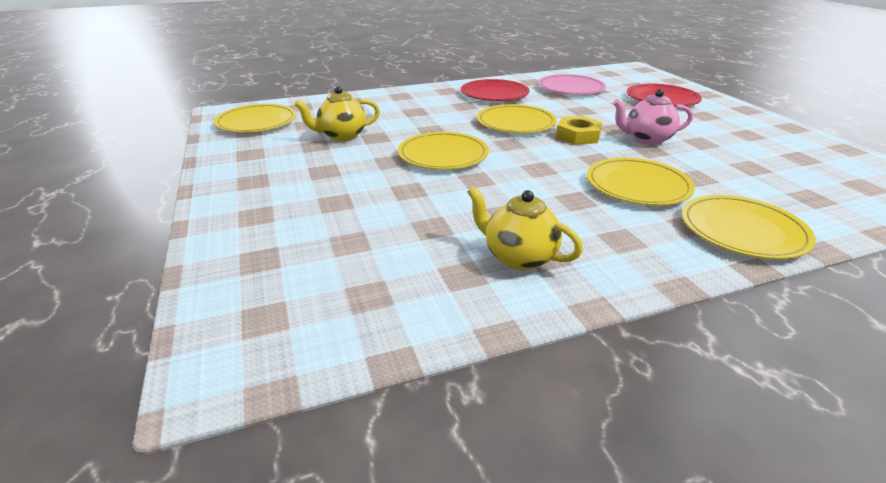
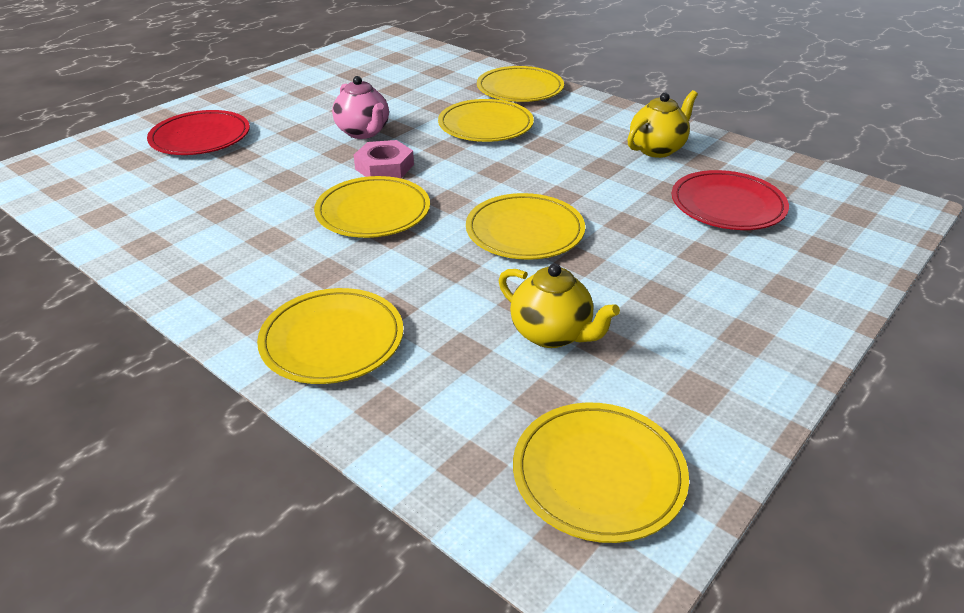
camera: 120 degrees left, 5 degrees up
red plate [461,79,530,101] -> red plate moved to [672,170,789,230]
yellow teapot [467,186,583,270] -> yellow teapot turned 135 degrees counterclockwise [627,90,698,158]
pink plate [538,74,606,95] -> none
yellow nut [556,116,603,145] -> pink nut [354,140,414,178]
none -> yellow plate [257,288,403,384]

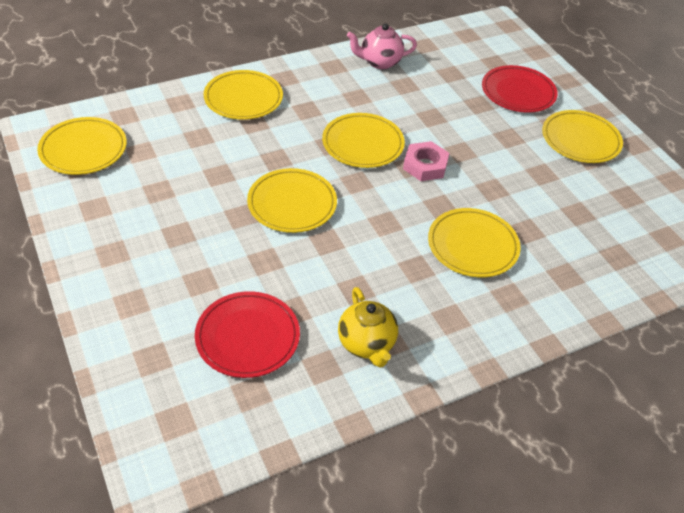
camera: 110 degrees right, 10 degrees up
pink teapot [332,76,389,139] -> pink teapot moved to [347,23,417,69]
yellow plate [477,66,564,102] -> yellow plate moved to [542,110,623,163]
yellow teapot [499,264,620,348] -> none

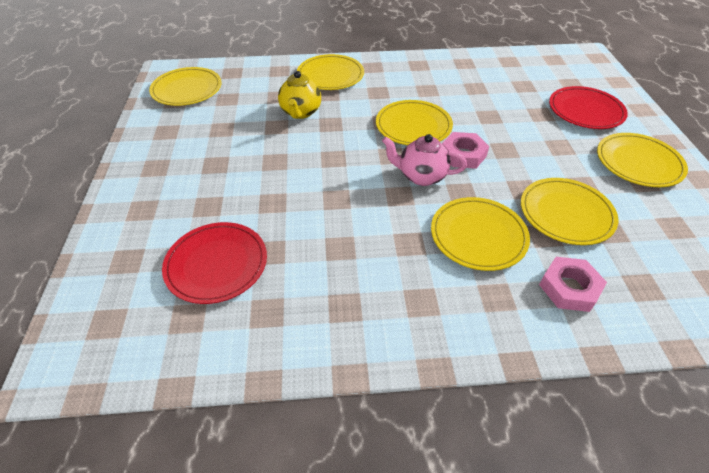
camera: 25 degrees right, 0 degrees up
yellow plate [247,168,337,233] -> yellow plate moved to [521,178,618,245]
yellow teapot [338,287,398,367] -> yellow teapot moved to [278,71,321,119]
pink teapot [347,23,417,69] -> pink teapot moved to [382,134,467,186]
none -> pink nut [539,257,607,312]

